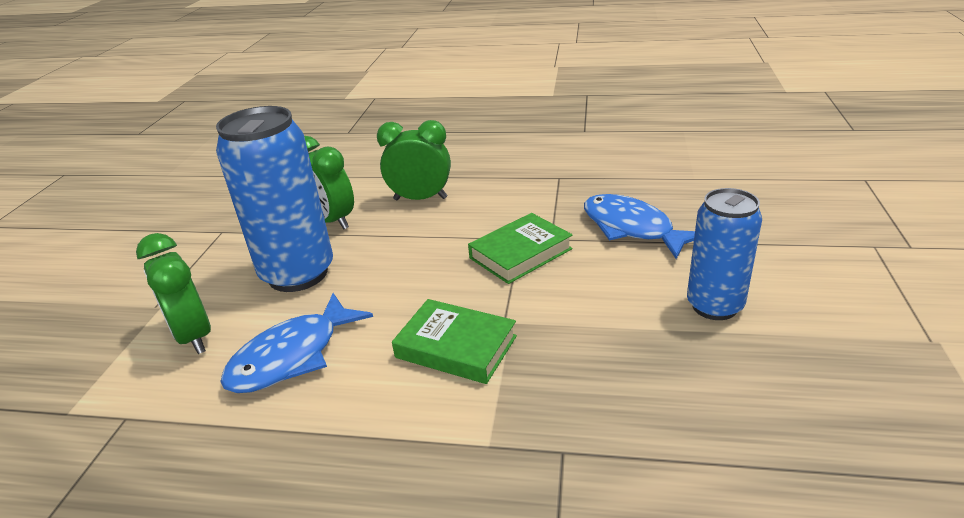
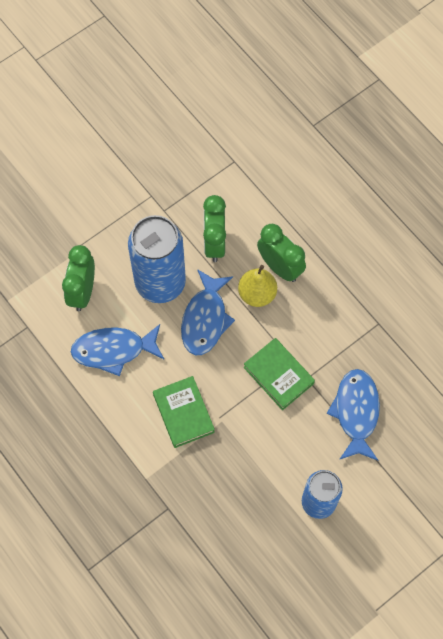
camera: 40 degrees right, 35 degrees up
green book [468,213,573,284] -> green book turned 45 degrees clockwise [243,338,315,410]
none -> blue fish [181,269,235,355]
none -> yellow pear [238,265,277,307]

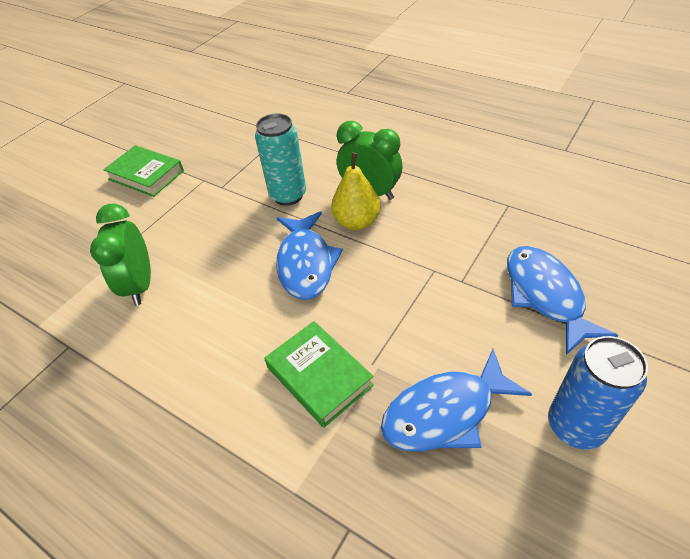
camera: 15 degrees left, 20 degrees down
blue fish [71,324,164,376] -> blue fish moved to [381,349,532,451]
blue can [128,215,186,303] -> none
green clock [203,195,226,262] -> turquoise can [255,113,306,206]
green book [243,338,315,410] -> green book moved to [103,145,184,197]

